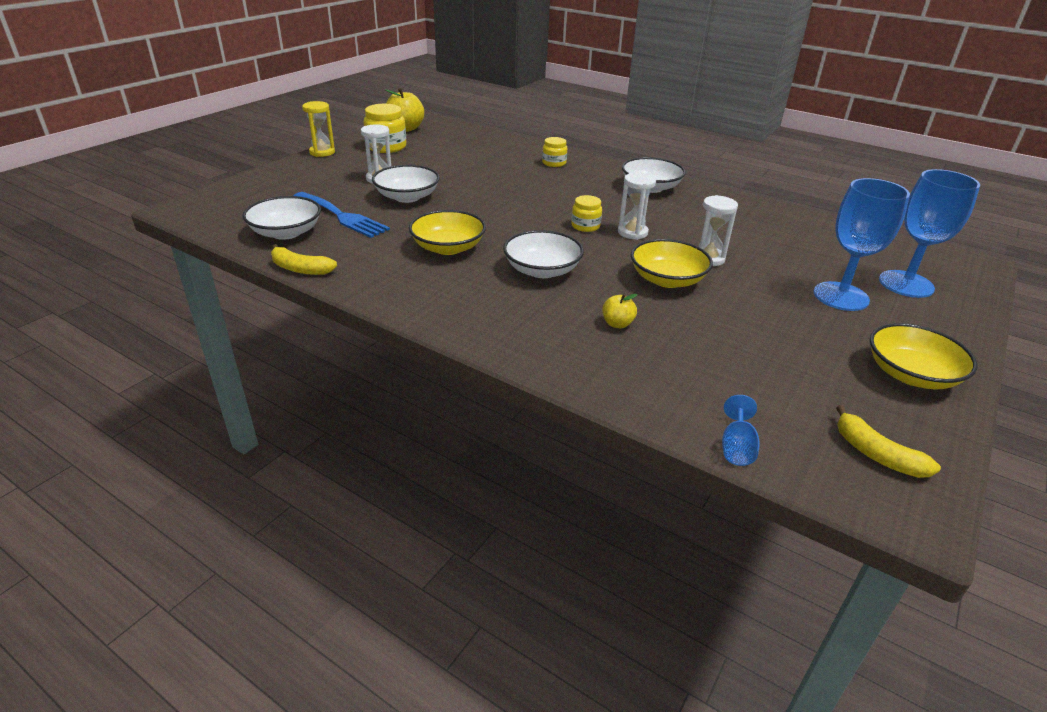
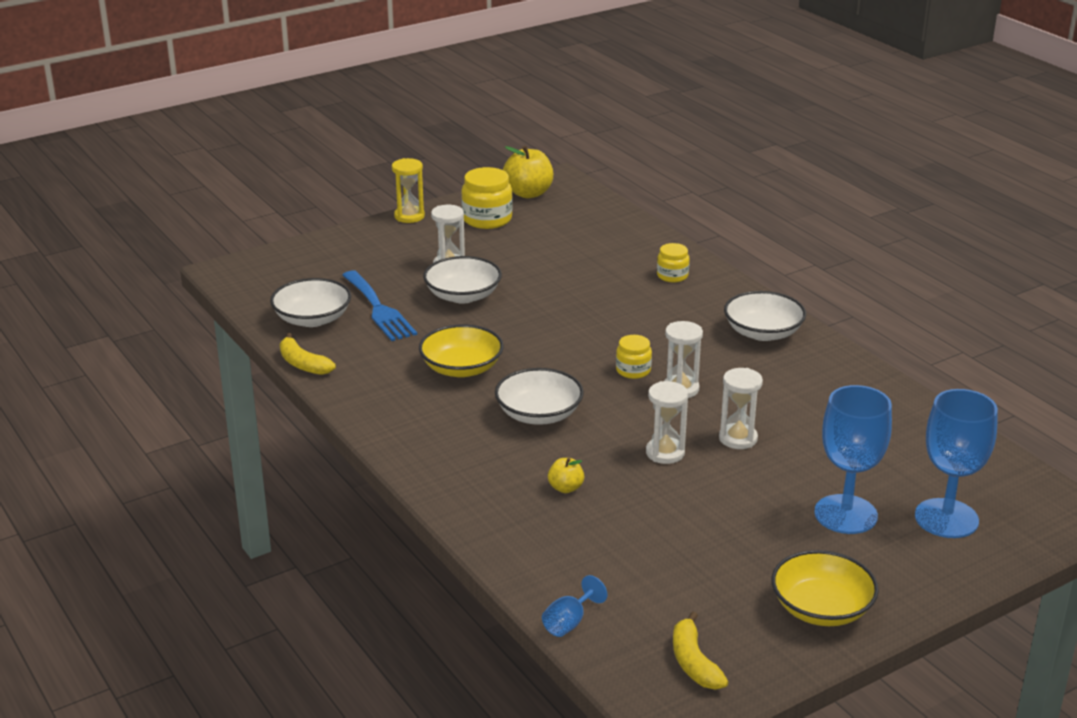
camera: 25 degrees right, 5 degrees down
yellow bowl [631,239,713,288] -> white hourglass [646,381,688,464]

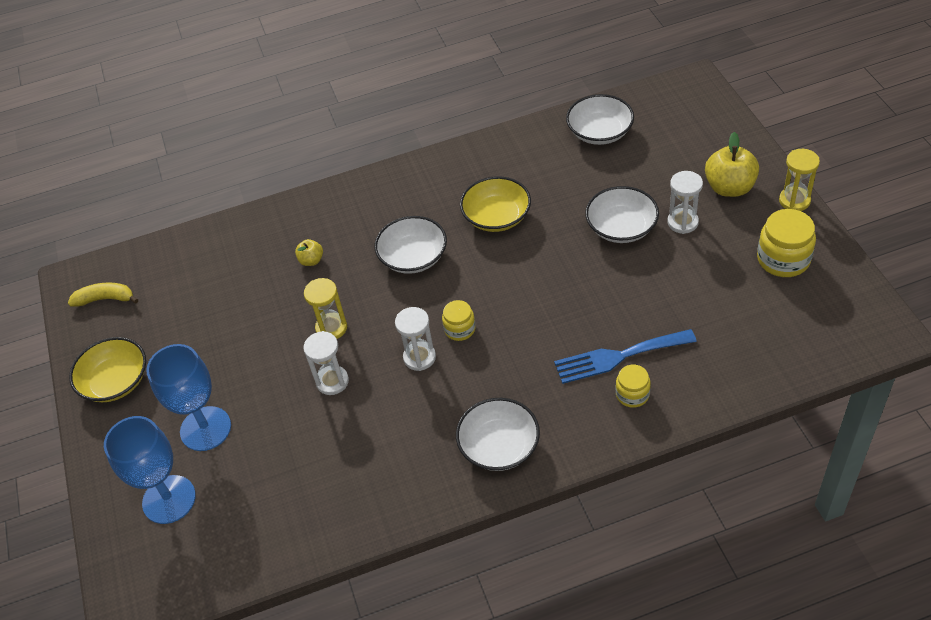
camera: 110 degrees right, 20 degrees up
yellow banana [280,333,336,375] -> none
blue fork [342,271,417,341] -> blue fork moved to [554,329,697,384]
yellow apple [503,146,553,198] -> yellow apple moved to [705,132,759,197]
blue goblet [542,575,607,637] -> none
white hourglass [646,381,688,464] -> yellow hourglass [304,278,347,339]

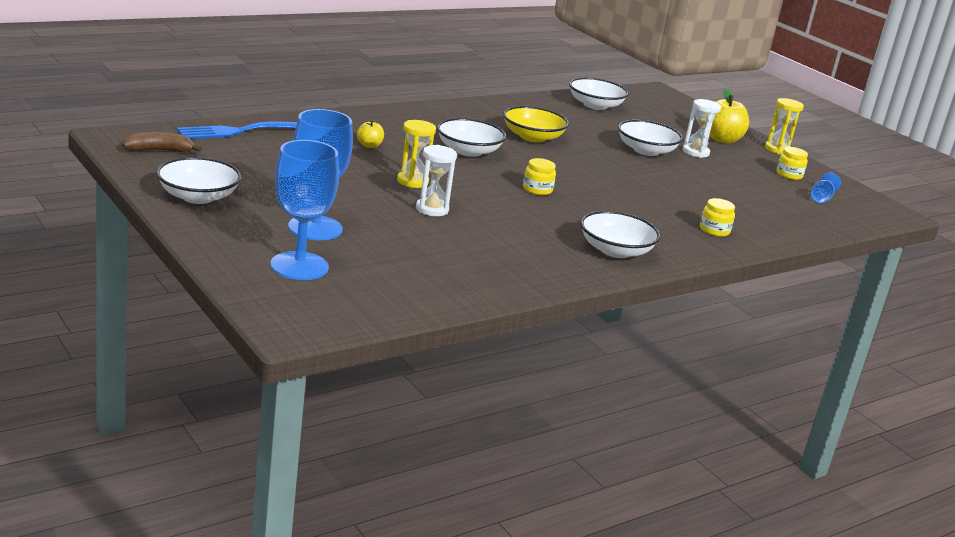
camera: 25 degrees left, 25 degrees down
yellow banana [68,282,138,307] -> brown banana [122,132,202,152]
yellow bowl [69,337,146,402] -> white bowl [156,157,241,204]
white hourglass [395,307,436,371] -> none
blue fork [554,329,697,384] -> blue fork moved to [177,121,297,139]
yellow jar [757,209,816,277] -> yellow jar [776,147,808,180], size x0.59
none -> blue goblet [811,173,841,203]

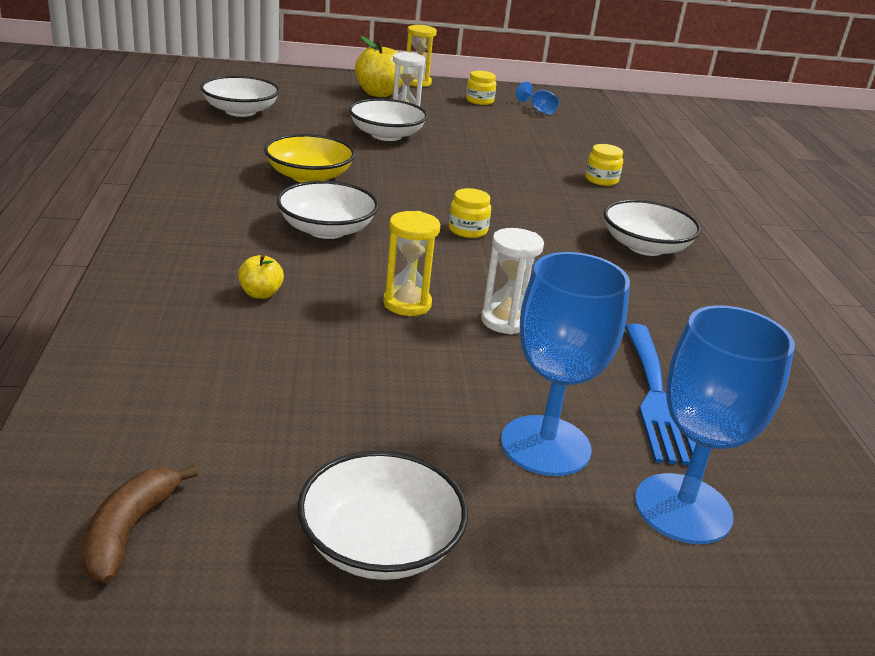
camera: 60 degrees left, 5 degrees up
blue fork [177,121,297,139] -> blue fork moved to [625,324,696,465]

